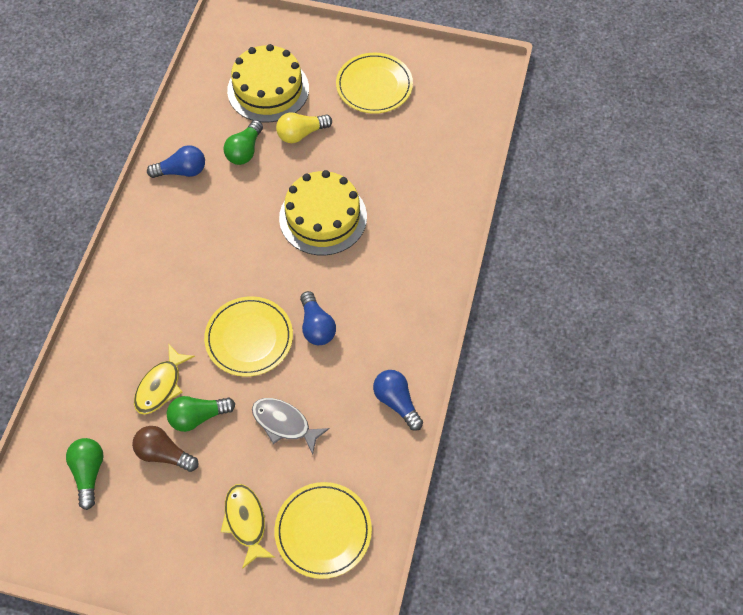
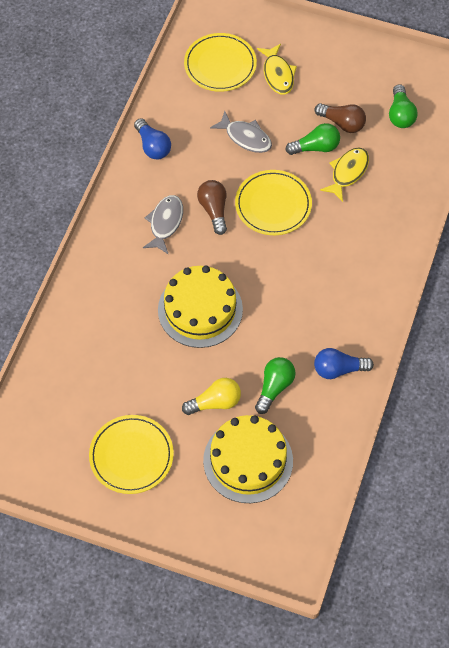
camera: 175 degrees left, 0 degrees up
blue light bulb [300,291,336,345] -> brown light bulb [197,180,227,235]
none -> grey fish [143,195,183,255]

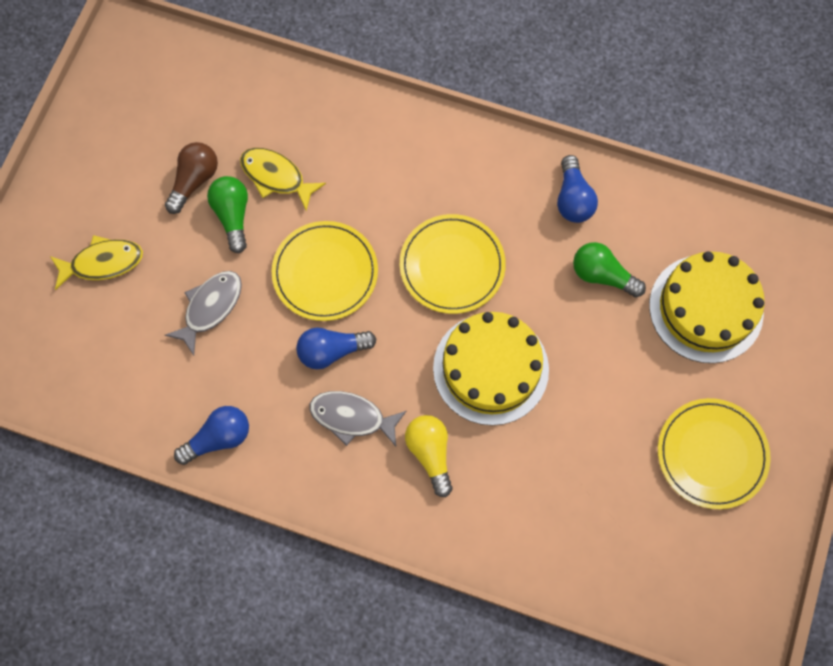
camera: 90 degrees left, 10 degrees up
yellow light bulb [182,378,241,415] -> yellow light bulb moved to [405,415,453,497]
yellow plate [184,33,257,92] -> yellow plate moved to [400,214,506,314]
brown light bulb [197,180,227,235] -> blue light bulb [296,328,376,369]
green light bulb [389,84,418,128] -> none

